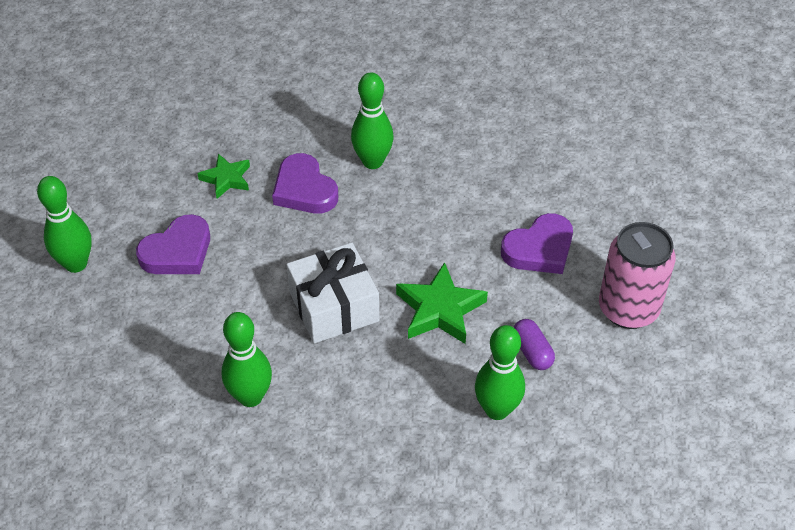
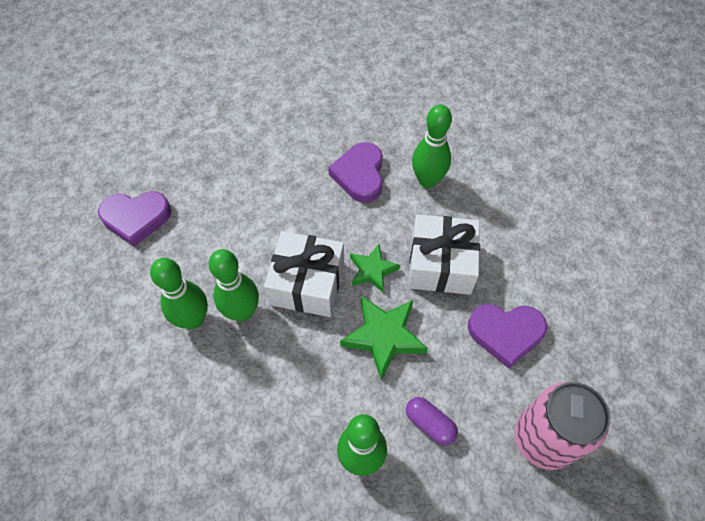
camera: 35 degrees right, 10 degrees up
green bowling pin [37,176,92,273] -> green bowling pin moved to [208,249,259,322]
purple heart [136,214,210,274] -> purple heart moved to [98,191,171,247]
green star [197,154,250,199] -> green star moved to [350,244,400,293]
purple capsule [513,319,555,370] -> purple capsule turned 60 degrees counterclockwise [406,397,458,446]
none -> white gift [408,214,480,295]

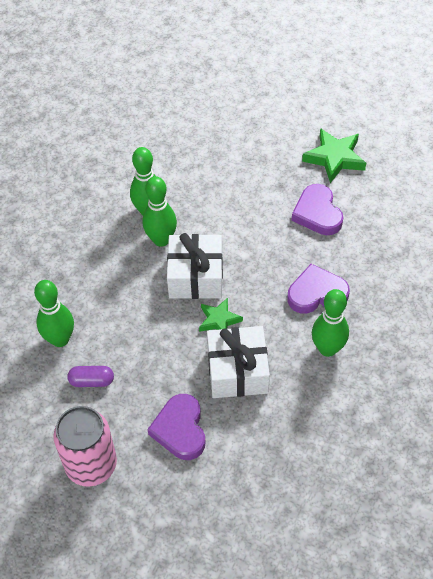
camera: 80 degrees right, 5 degrees down
purple heart [98,191,171,247] -> purple heart moved to [291,184,343,235]
green star [340,296,428,380] -> green star moved to [302,128,366,183]
purple capsule [406,397,458,446] -> purple capsule turned 60 degrees clockwise [67,366,114,387]

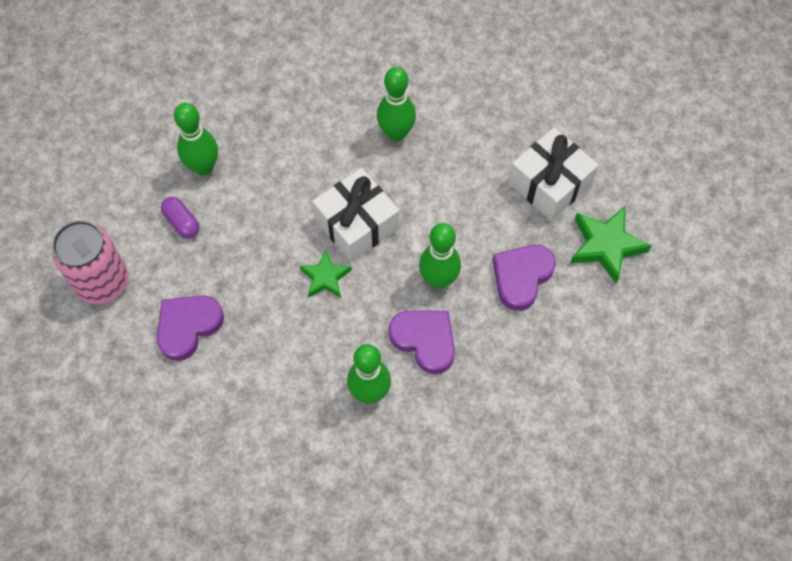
camera: 50 degrees right, 10 degrees up
green bowling pin [143,176,177,247] -> green bowling pin moved to [419,223,461,289]
white gift [207,326,270,398] -> white gift moved to [509,127,599,221]

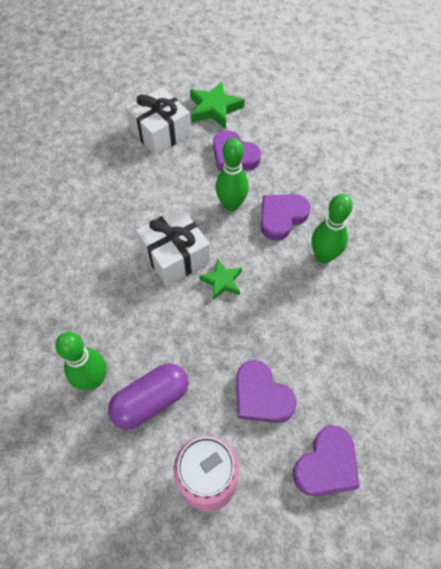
camera: 85 degrees left, 5 degrees down
purple capsule [161,197,199,238] -> purple capsule [108,363,189,429], size x1.71
green bowling pin [377,67,416,141] -> none
none -> purple heart [293,425,360,496]

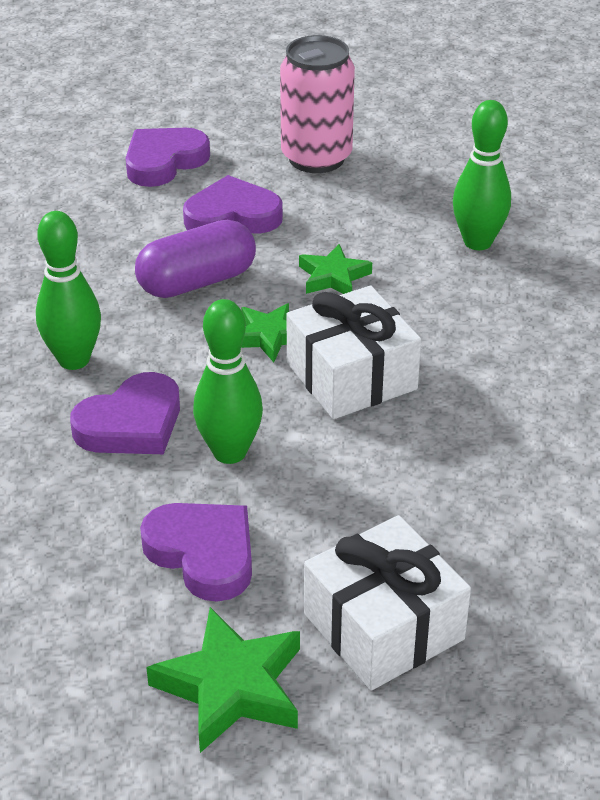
camera: 175 degrees left, 20 degrees down
purple capsule [108,363,189,429] -> purple capsule moved to [135,220,256,298]
purple heart [236,360,297,423] -> purple heart turned 60 degrees counterclockwise [183,175,283,234]
none -> green star [299,244,372,294]

